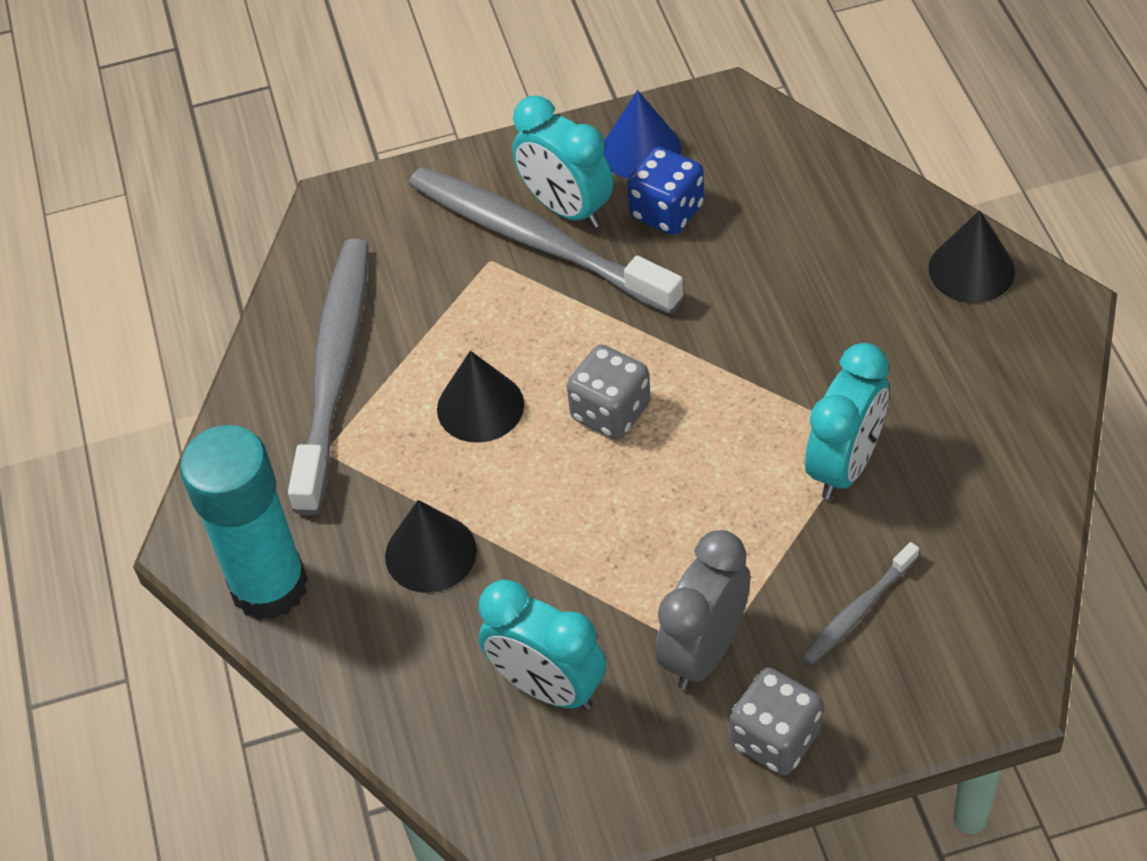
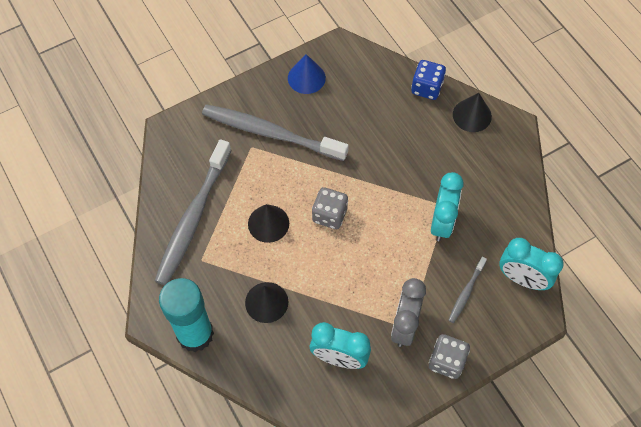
camera: 20 degrees left, 10 degrees up
grey toothbrush [288,239,369,515] -> grey toothbrush turned 150 degrees counterclockwise [155,139,232,285]
turquoise clock [512,96,613,228] -> turquoise clock moved to [499,238,564,290]
blue dice [627,147,704,235] -> blue dice moved to [411,60,446,100]

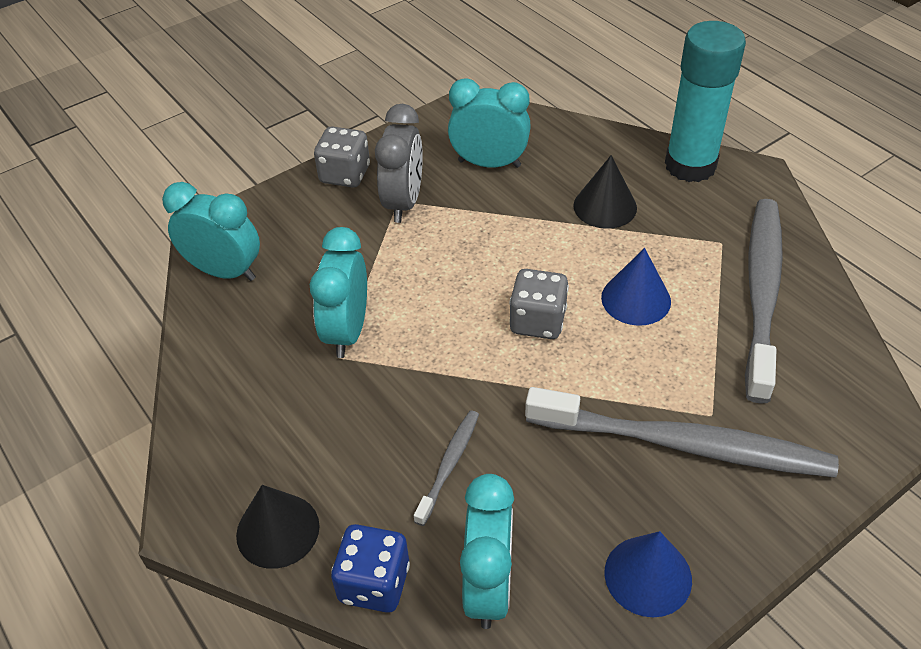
camera: 175 degrees right, 15 degrees down
black cone [248,204,289,243] -> blue cone [601,248,671,326]
grey toothbrush [448,257,487,323] -> grey toothbrush moved to [414,410,479,526]
none -> turquoise clock [460,474,514,629]

